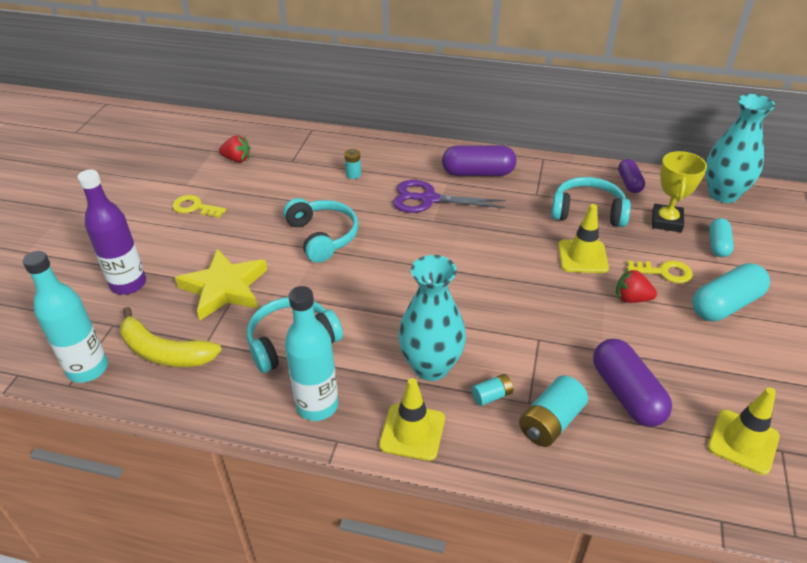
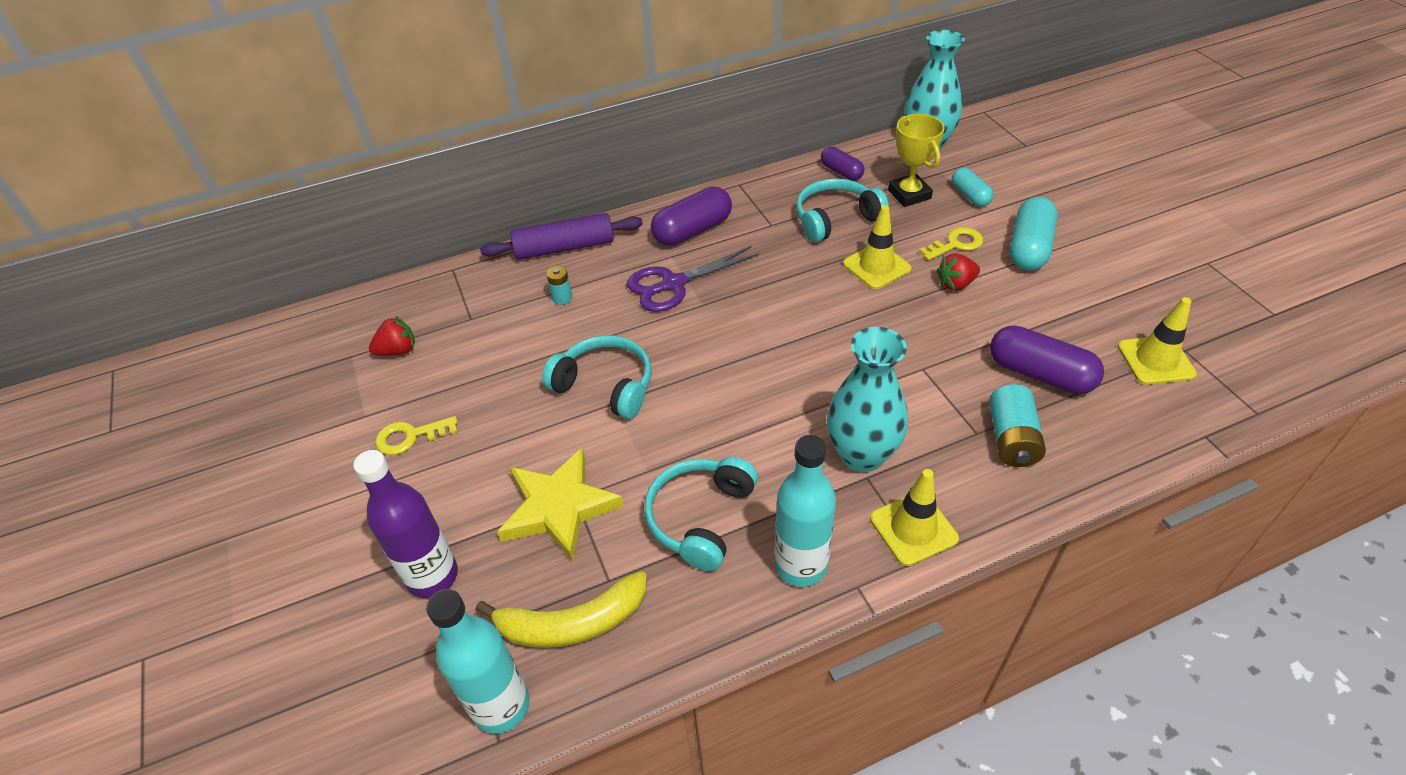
camera: 35 degrees left, 5 degrees up
turquoise battery [472,374,513,406] -> none
none -> purple rolling pin [480,213,643,260]

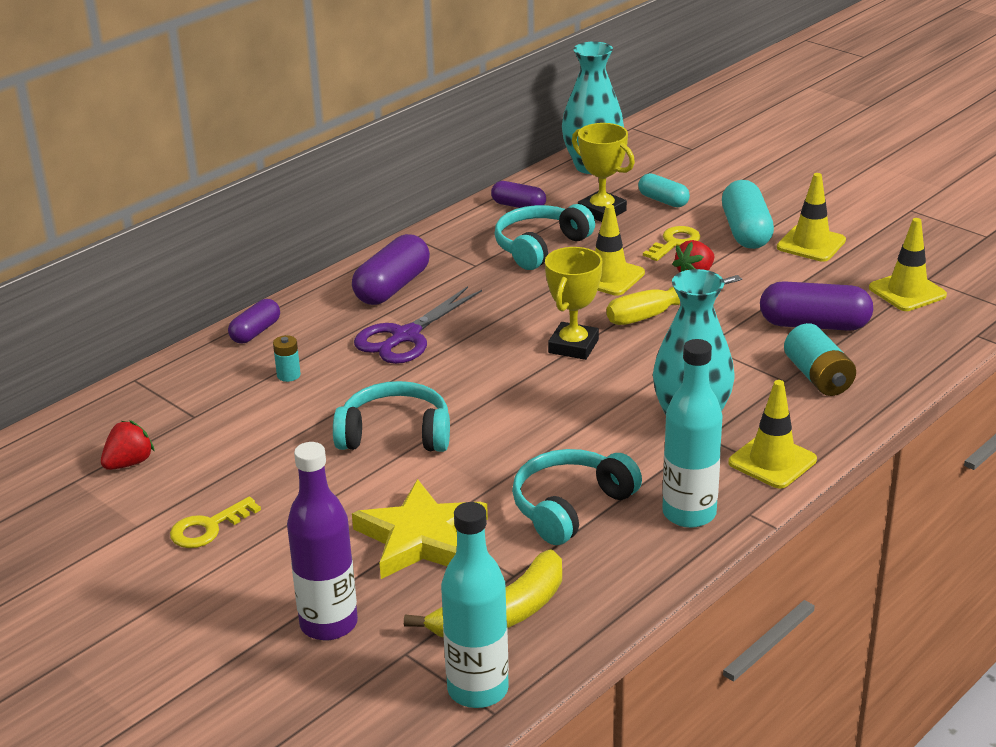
camera: 25 degrees left, 15 degrees down
purple rolling pin [480,213,643,260] -> purple capsule [228,299,280,343]
turquoise headphones [644,456,758,571] -> turquoise headphones turned 45 degrees clockwise [512,449,642,545]
none -> yellow trophy [545,247,602,360]
none -> yellow screwdriver [607,275,742,325]
none -> yellow traffic cone [777,173,846,262]

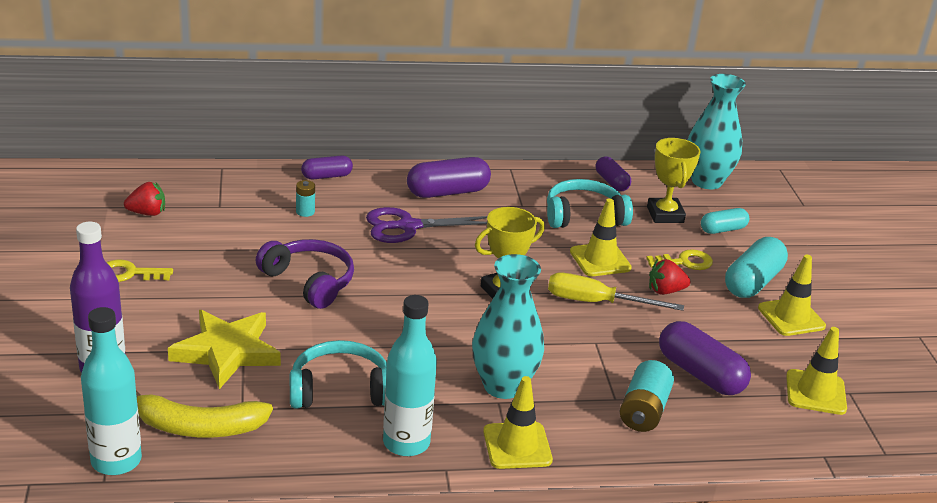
camera: 35 degrees right, 0 degrees up
turquoise headphones [333,381,450,452] -> purple headphones [256,239,354,309]
turquoise capsule [638,173,690,207] -> turquoise capsule turned 75 degrees clockwise [701,208,749,234]

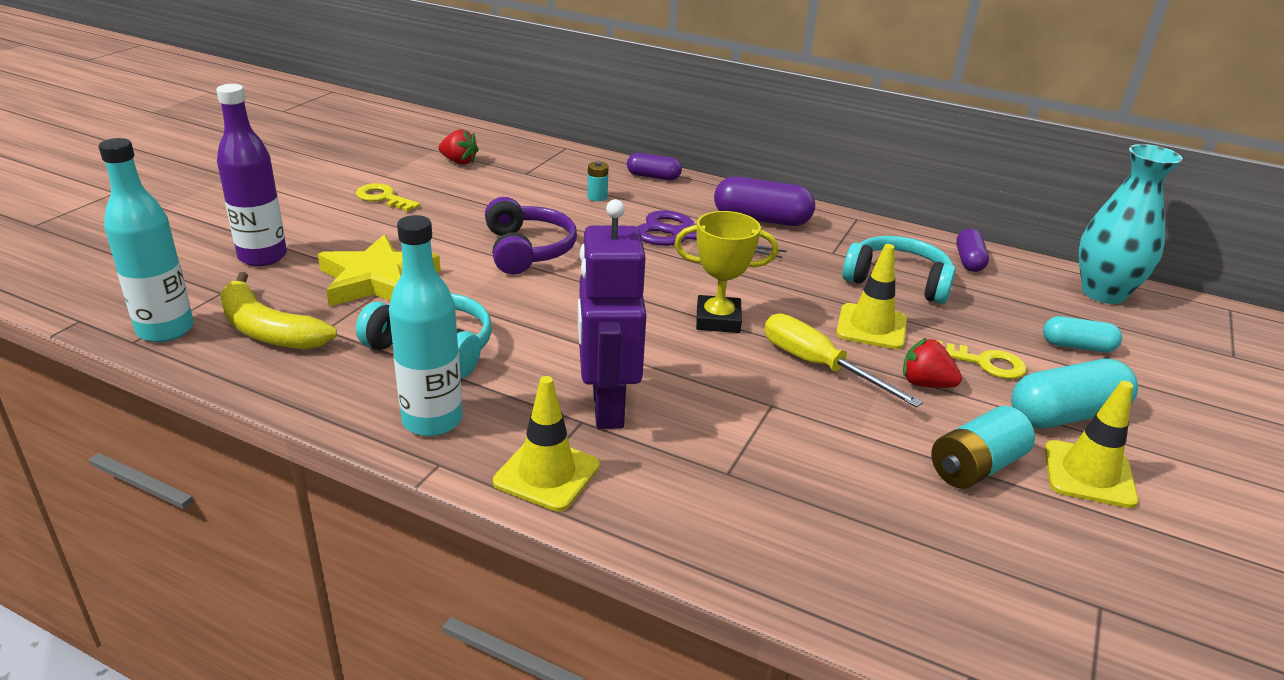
camera: 35 degrees right, 0 degrees up
turquoise vase [472,254,544,399] -> purple robot [578,199,646,429]
turquoise battery [620,360,674,432] -> turquoise battery moved to [932,406,1035,489]
yellow trophy [647,138,700,223] -> none
purple capsule [659,321,751,395] -> none
yellow traffic cone [786,327,847,415] -> none

